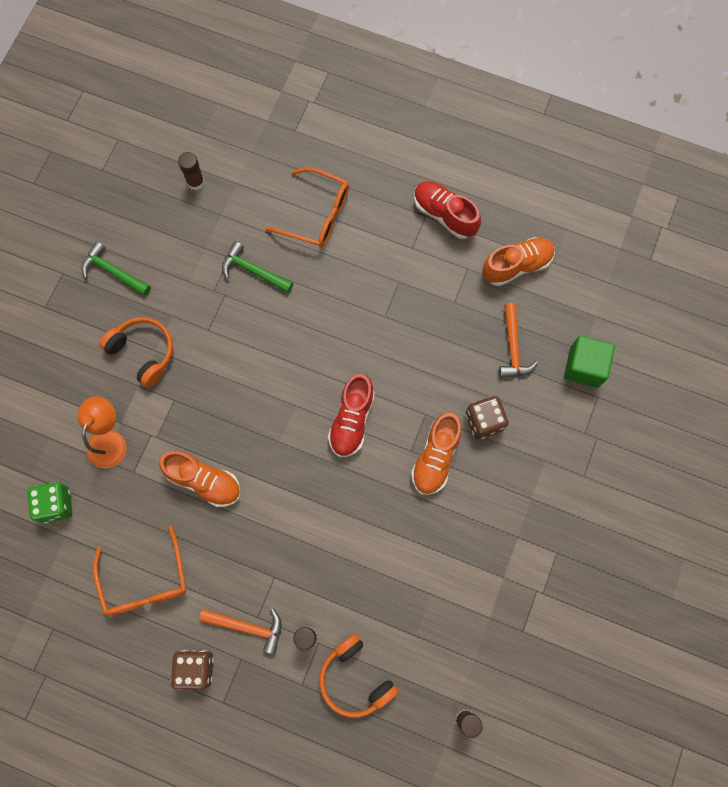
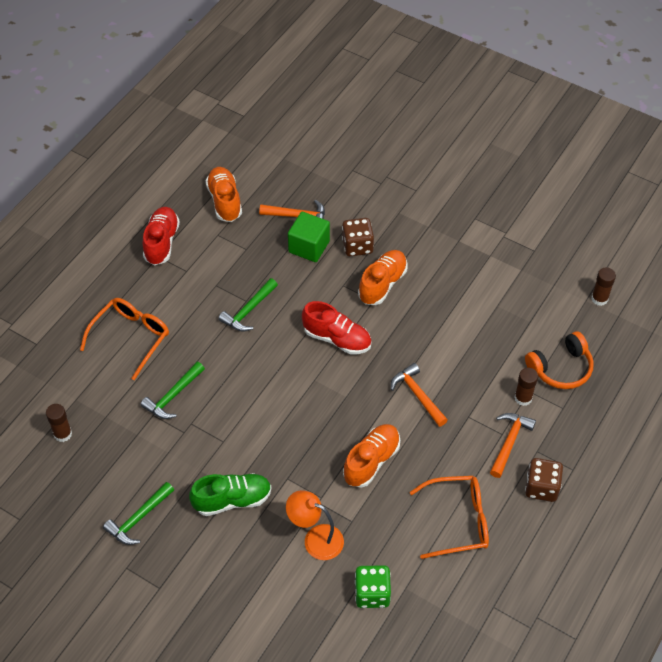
camera: 80 degrees left, 20 degrees down
orange headphones [99,317,173,387] -> green shoe [189,473,271,516]
orange shoe [411,412,462,495] -> orange shoe turned 90 degrees counterclockwise [358,250,408,305]
red shoe [414,181,481,239] -> red shoe turned 135 degrees clockwise [142,207,180,265]
green cube [564,336,615,388] -> green cube moved to [288,212,330,262]
none -> green hammer [218,278,278,332]
none -> orange hammer [391,363,447,427]

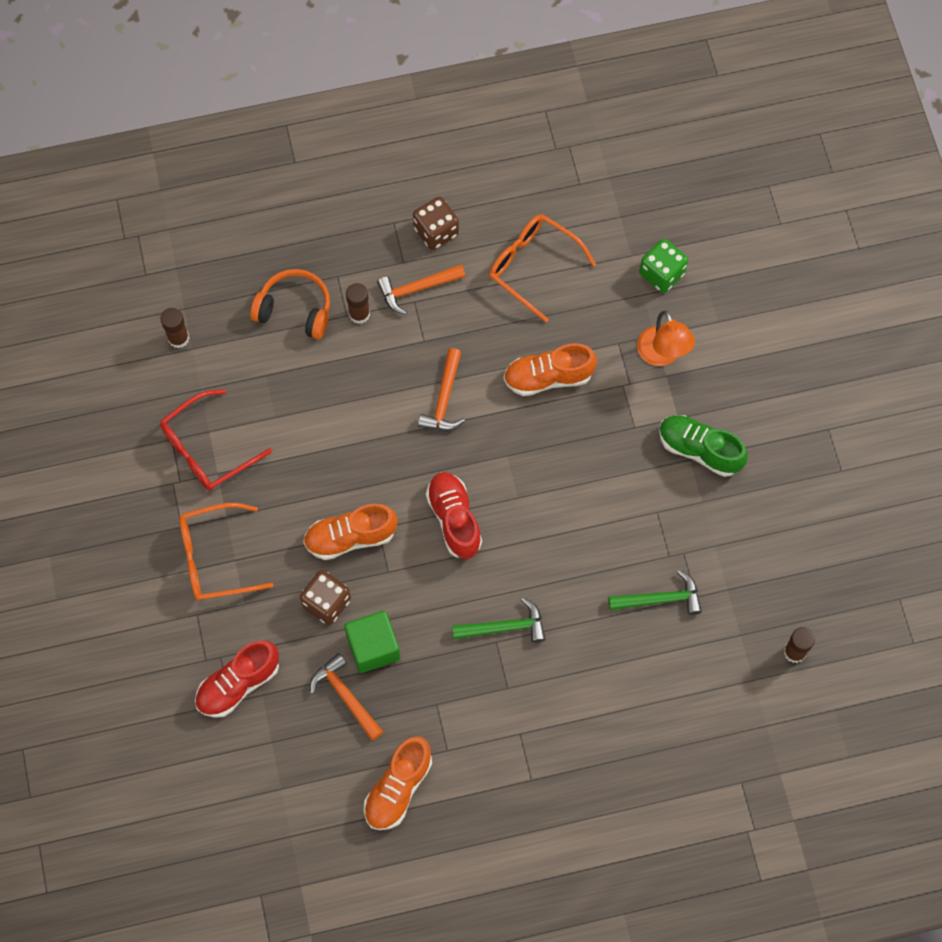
camera: 135 degrees left, 15 degrees up
orange glasses [80,298,169,380] -> orange glasses moved to [179,503,274,601]
green hammer [103,482,174,545] -> none
red shoe [142,207,180,265] -> red shoe moved to [195,640,279,718]
none -> red glasses [160,389,272,491]

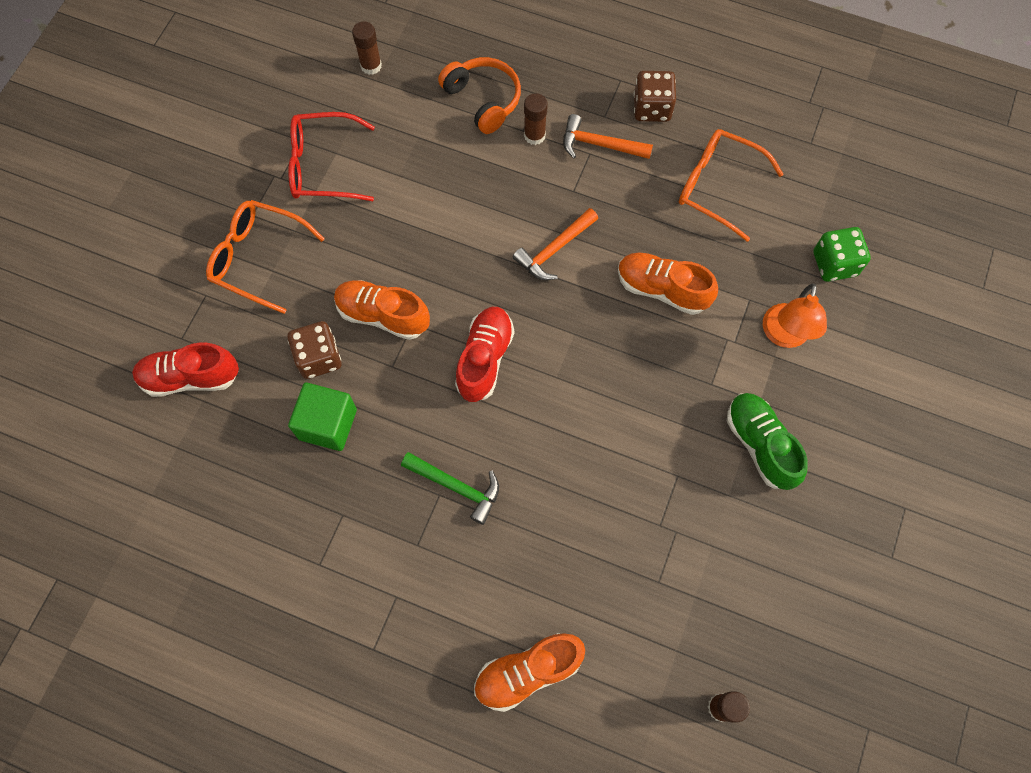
camera: 35 degrees right, 0 degrees up
orange hammer [310,653,383,741] -> none
orange shoe [364,736,432,830] -> orange shoe moved to [474,633,585,712]
orange glasses [489,214,596,322] -> orange glasses turned 45 degrees counterclockwise [679,129,784,242]
green hammer [608,570,702,615] -> none

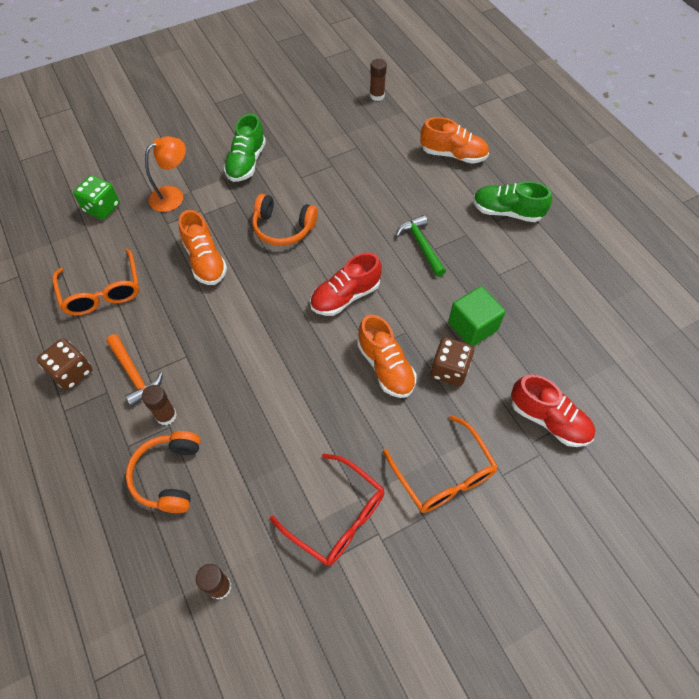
camera: 140 degrees left, 10 degrees down
orange hammer [513,208,598,280] -> none
none -> orange headphones [252,194,318,246]
none -> green shoe [473,181,552,222]

